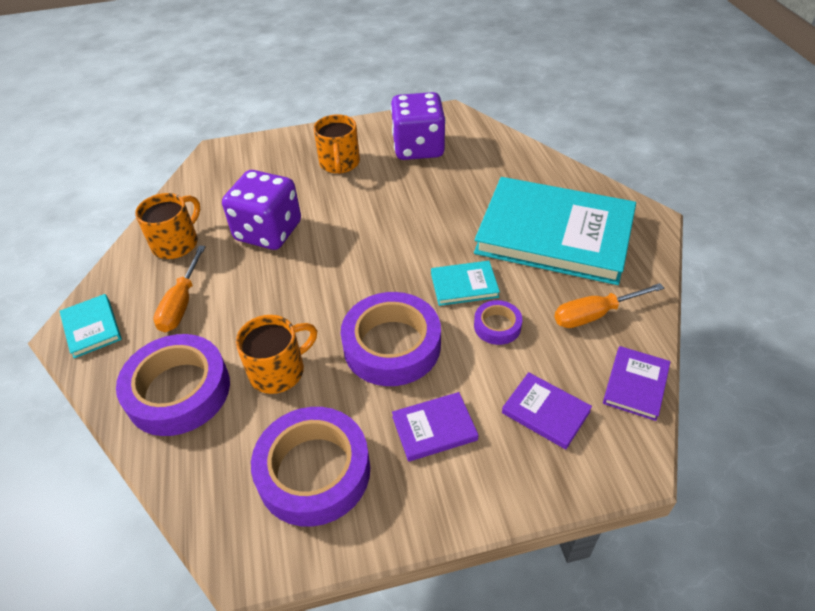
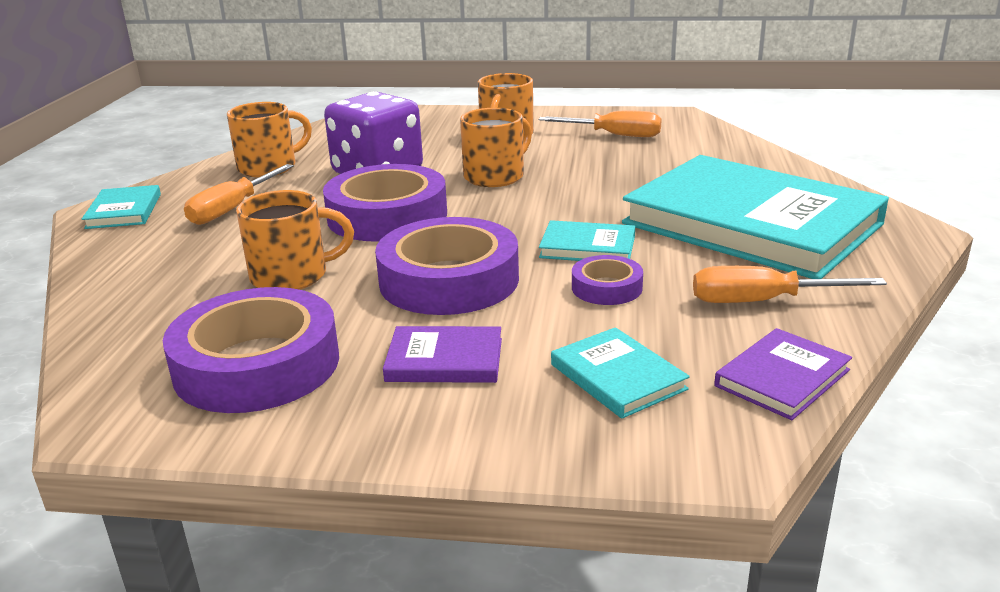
camera: 20 degrees right, 20 degrees down
purple tape [116,334,230,436] -> purple tape moved to [323,164,447,242]
purple dice [391,92,446,160] -> orange screwdriver [539,111,662,137]
purple book [502,372,592,449] -> turquoise book [551,327,690,419]
none -> orange mug [460,108,532,187]

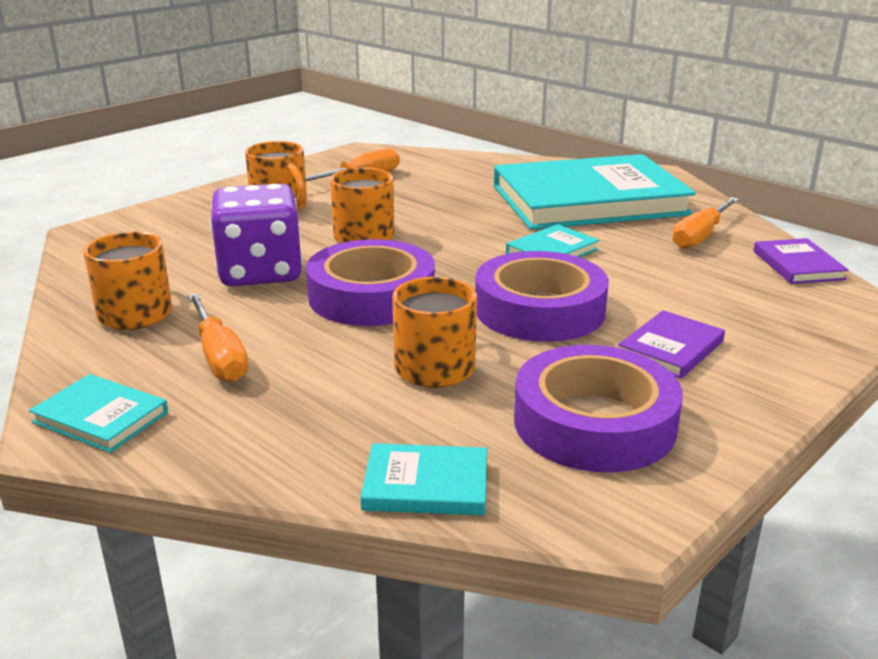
camera: 55 degrees left, 0 degrees up
turquoise book [551,327,690,419] -> turquoise book moved to [361,443,487,516]
purple tape [572,255,643,305] -> none

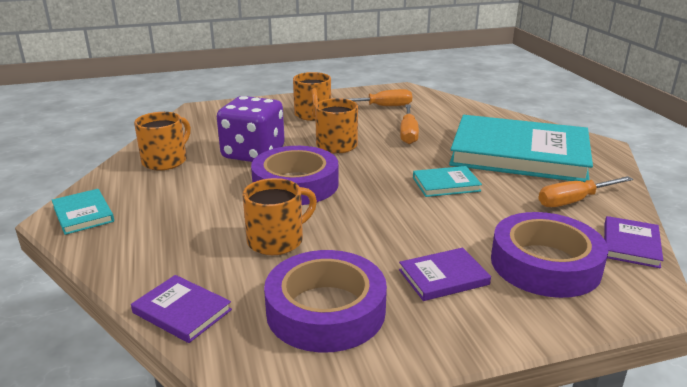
camera: 30 degrees right, 0 degrees up
orange screwdriver [188,293,249,382] -> orange screwdriver moved to [400,105,419,144]
turquoise book [361,443,487,516] -> purple book [131,275,232,343]
purple tape [475,251,609,342] -> purple tape moved to [491,212,608,298]

